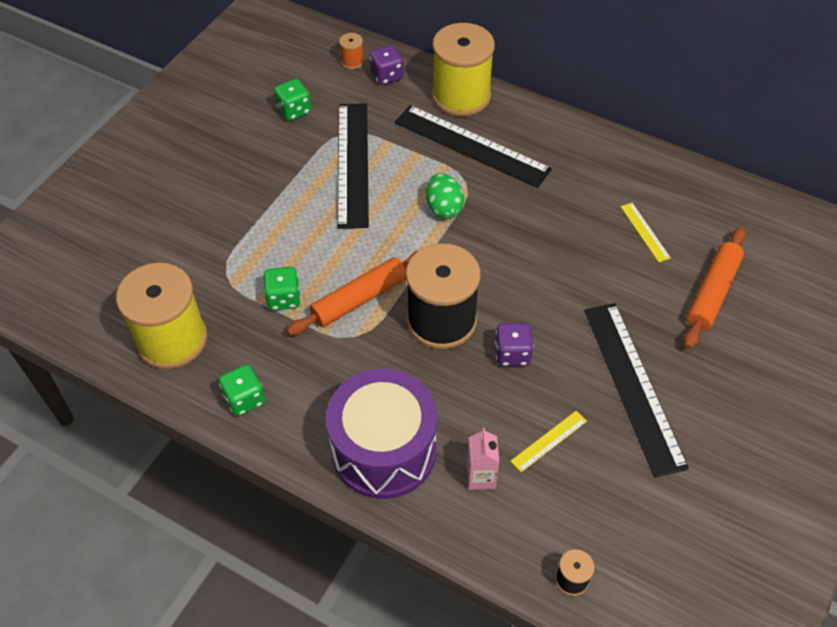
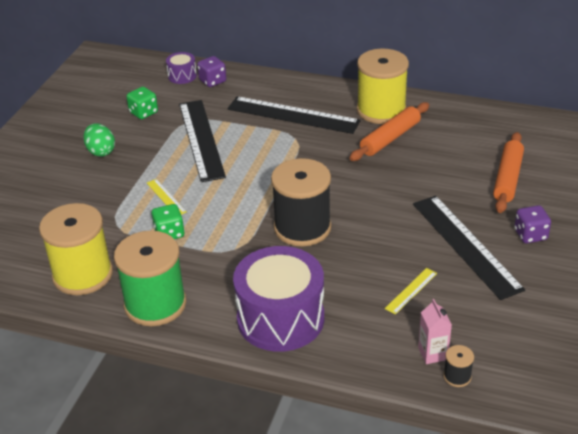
camera: 10 degrees left, 15 degrees down
green dice [219,365,265,416] -> green spool [114,231,186,326]
orange rolling pin [287,251,418,335] -> orange rolling pin moved to [349,102,429,161]
orange spool [339,33,364,69] -> purple drum [166,52,197,84]
green egg [426,173,465,219] -> green egg moved to [83,123,115,157]
yellow spool [432,23,495,116] -> yellow spool moved to [357,49,409,124]
pink carton [467,428,499,490] -> pink carton moved to [418,299,452,364]
purple dice [495,323,534,366] -> purple dice moved to [514,205,551,243]
yellow ruler [620,203,671,262] -> yellow ruler moved to [147,179,186,215]

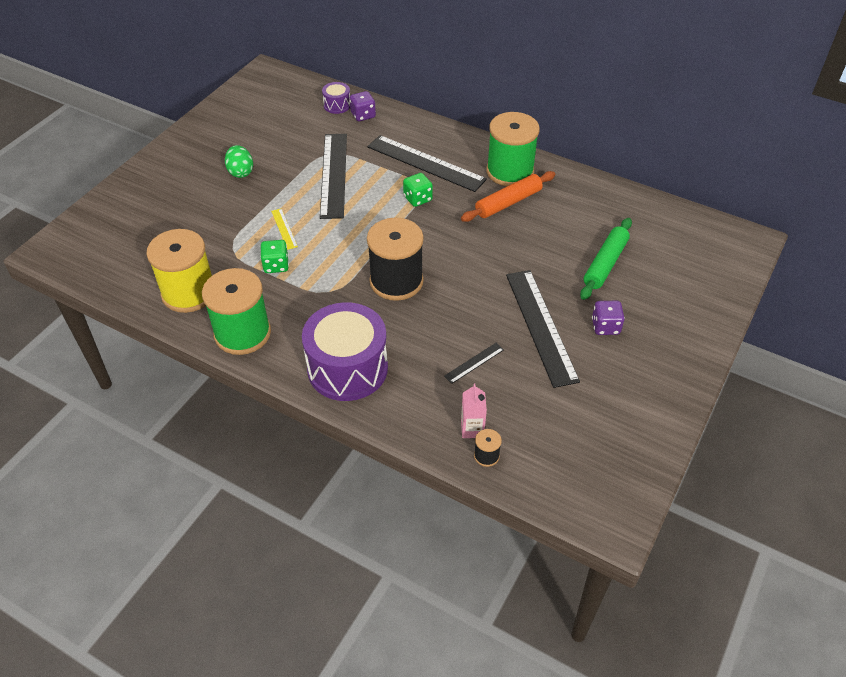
camera: 10 degrees right, 10 degrees up
green dice [126,87,158,119] -> green dice moved to [403,173,433,207]
yellow spool [357,49,409,124] -> green spool [486,112,540,186]
yellow ruler [385,268,437,315] -> black ruler [444,343,504,384]
orange rolling pin [493,132,524,213] -> green rolling pin [580,218,632,300]

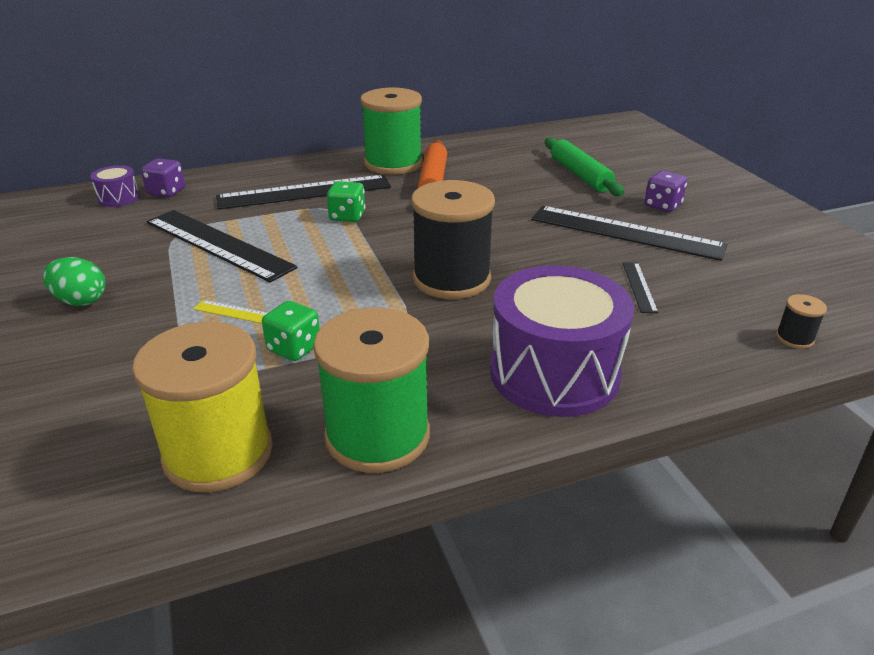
camera: 50 degrees left, 15 degrees down
pink carton [461,383,487,438] -> none

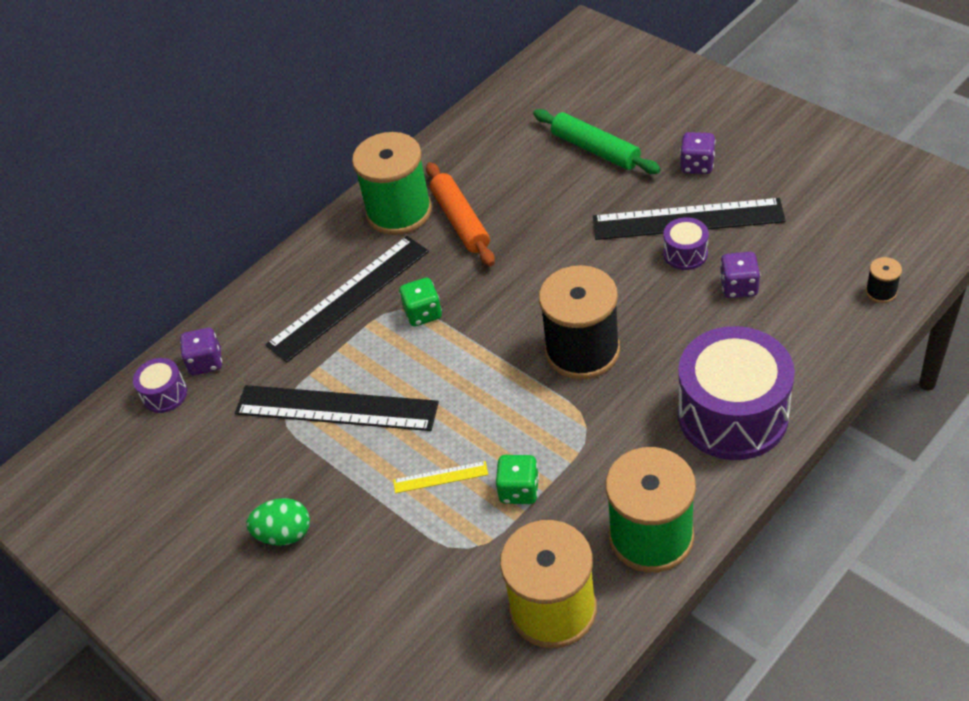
camera: 20 degrees left, 15 degrees up
black ruler [623,262,658,313] -> purple dice [720,252,760,298]
none -> purple drum [664,217,709,270]

